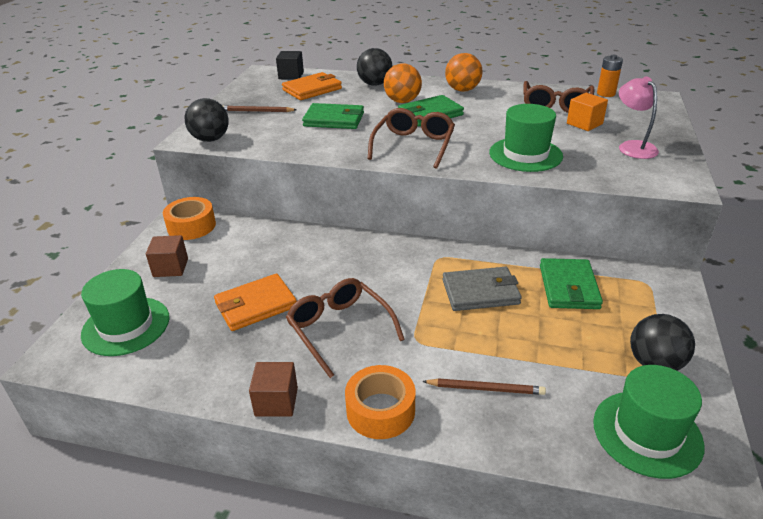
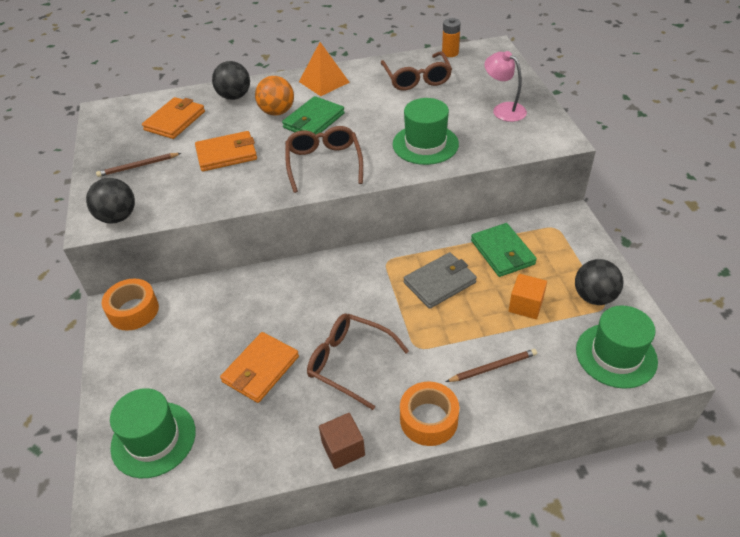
camera: 25 degrees left, 10 degrees up
brown cube [146,235,188,277] -> none
black cube [276,51,304,80] -> none
green wallet [302,103,364,129] -> orange wallet [195,131,257,171]
orange ball [445,53,483,92] -> orange pyramid [299,42,350,96]
orange cube [567,93,608,131] -> orange cube moved to [509,274,547,319]

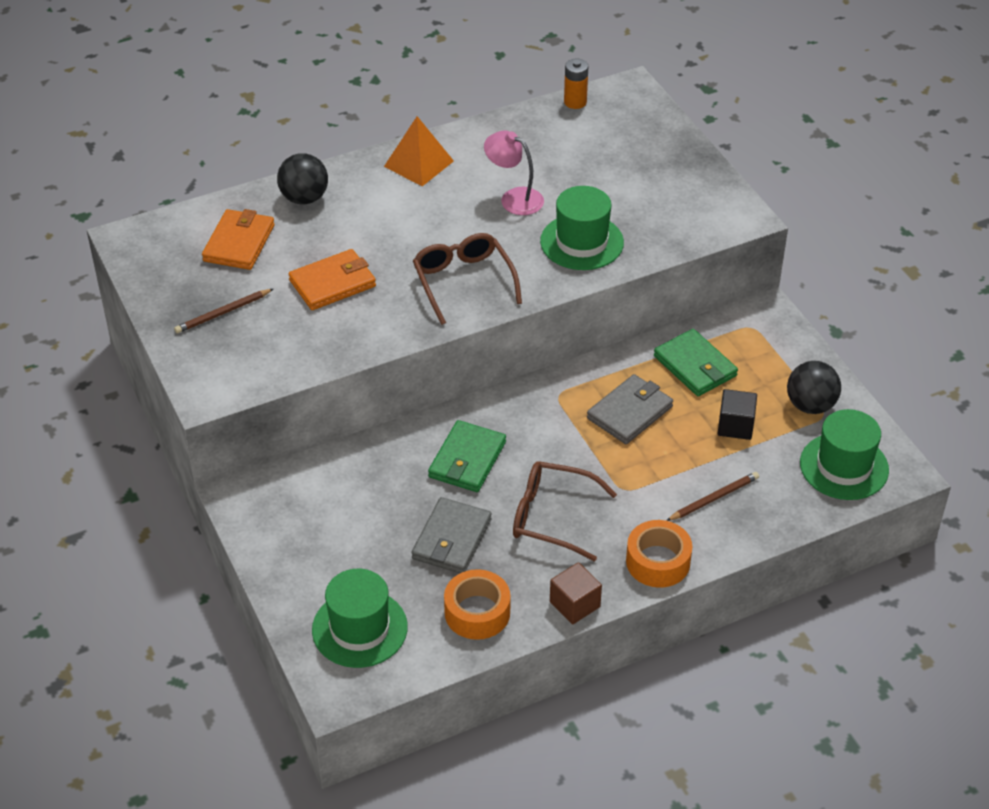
camera: 15 degrees left, 0 degrees up
black ball [86,178,135,224] -> none
orange tape [102,279,159,331] -> orange tape moved to [444,569,510,640]
orange wallet [220,332,299,403] -> grey wallet [411,497,492,573]
orange ball [255,76,294,116] -> none
green wallet [282,96,345,134] -> green wallet moved to [428,420,506,492]
brown glasses [381,52,452,91] -> none
pink lamp [485,51,527,122] -> pink lamp moved to [484,130,544,215]
orange cube [509,274,547,319] -> black cube [718,389,757,440]

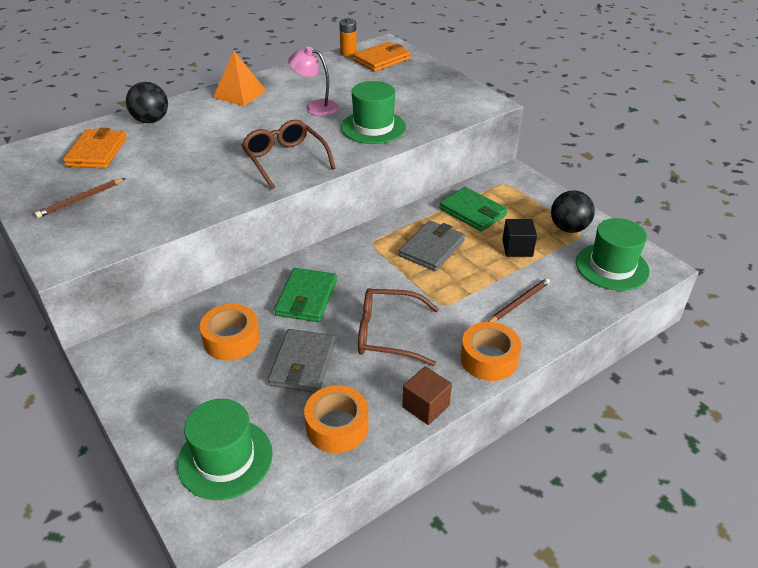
camera: 10 degrees left, 5 degrees down
orange wallet [289,249,376,310] -> orange wallet moved to [353,42,411,72]
none -> orange tape [200,304,260,360]

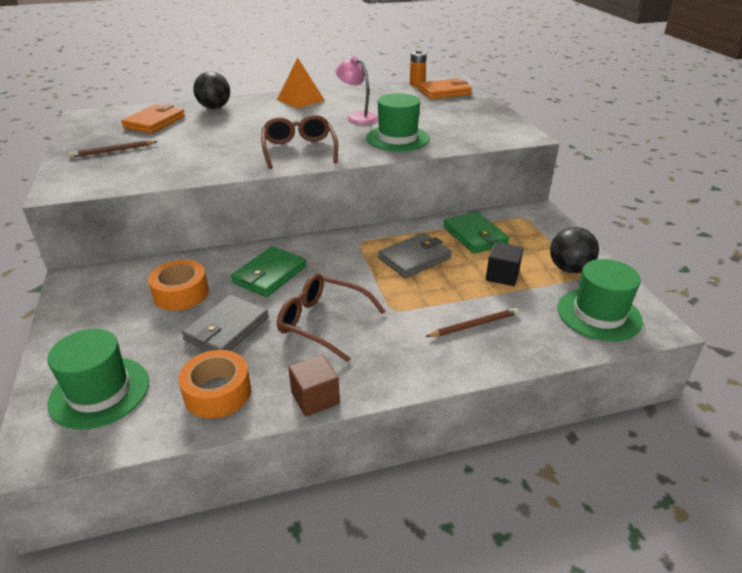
camera: 20 degrees right, 5 degrees down
orange tape [460,322,521,381] -> none

